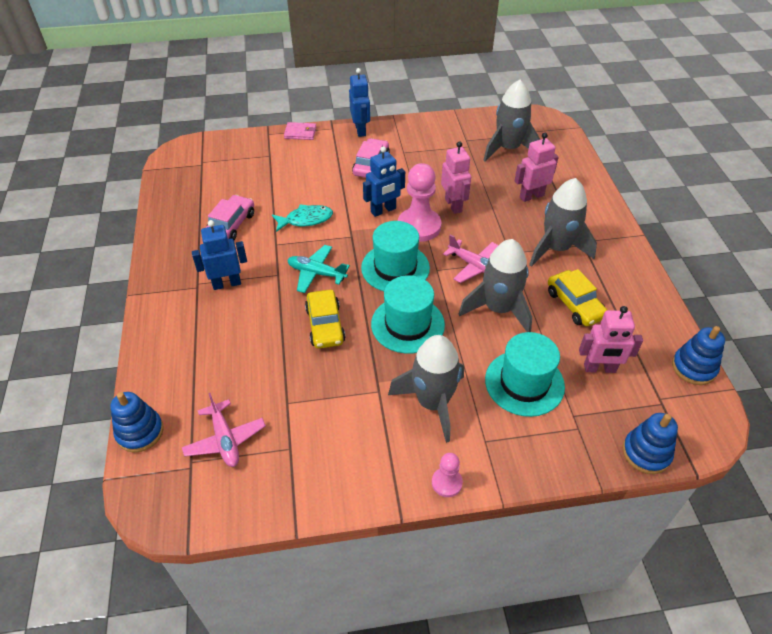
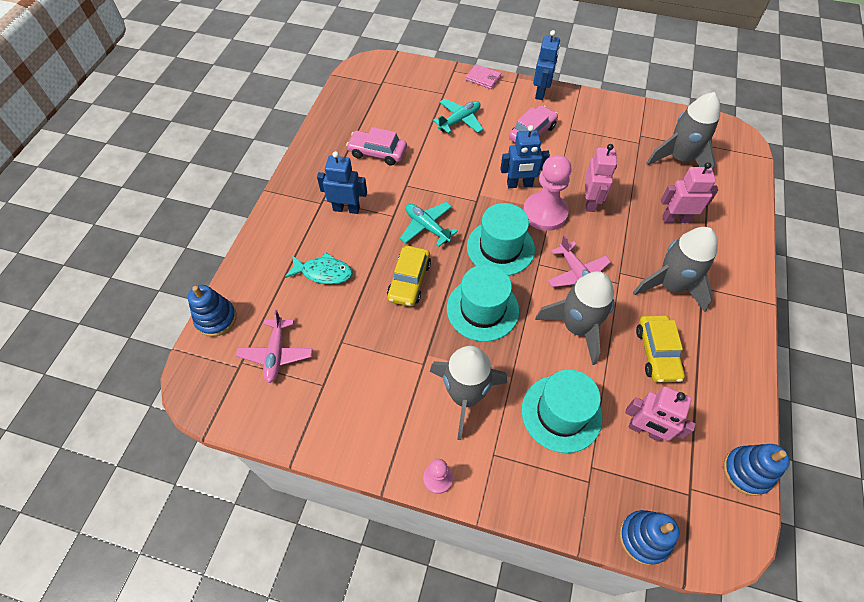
camera: 25 degrees right, 10 degrees up
pink car [206,195,254,240] -> pink car turned 120 degrees counterclockwise [346,127,407,166]
turquoise fish [272,204,333,232] -> turquoise fish moved to [285,253,353,284]
none -> turquoise plane [433,99,483,133]

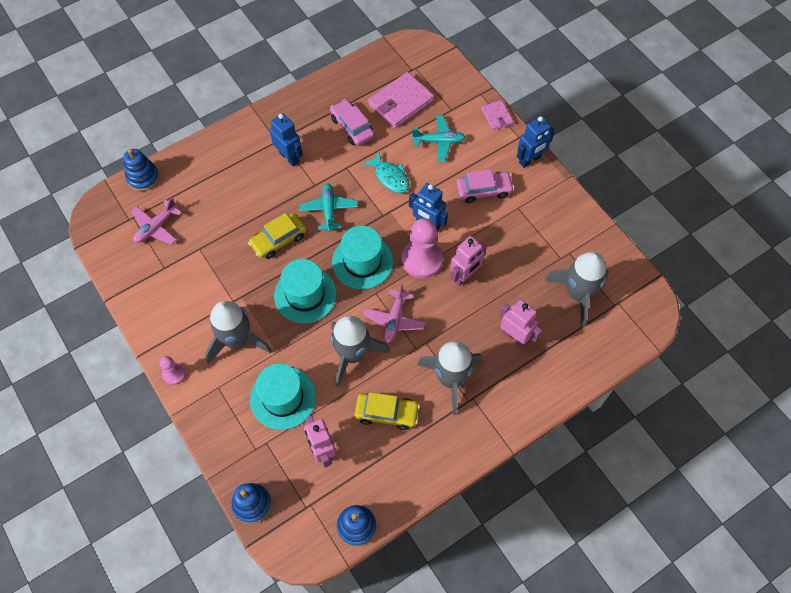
camera: 40 degrees right, 5 degrees up
turquoise fish [285,253,353,284] -> turquoise fish moved to [362,152,410,193]
yellow car [636,315,685,382] -> yellow car turned 120 degrees counterclockwise [355,392,420,430]
none -> pink wallet [368,72,434,128]

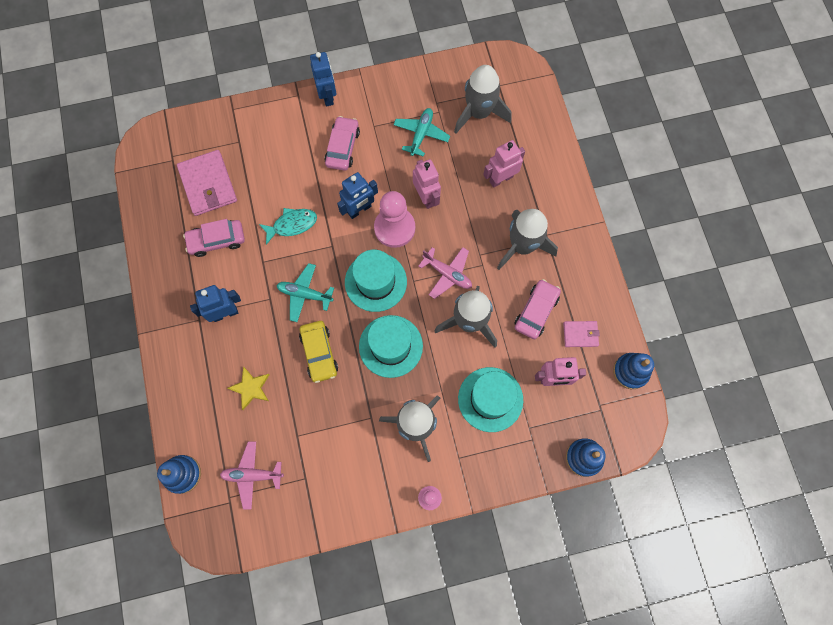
camera: 70 degrees left, 10 degrees up
pink plane [132,198,182,245] -> pink plane turned 120 degrees clockwise [220,441,284,510]
yellow car [355,392,420,430] -> pink car [514,279,561,339]
turquoise plane [412,115,466,162] -> turquoise plane moved to [393,108,450,157]
pink wallet [481,100,513,130] -> pink wallet moved to [563,321,600,347]
none -> yellow star [227,366,269,410]

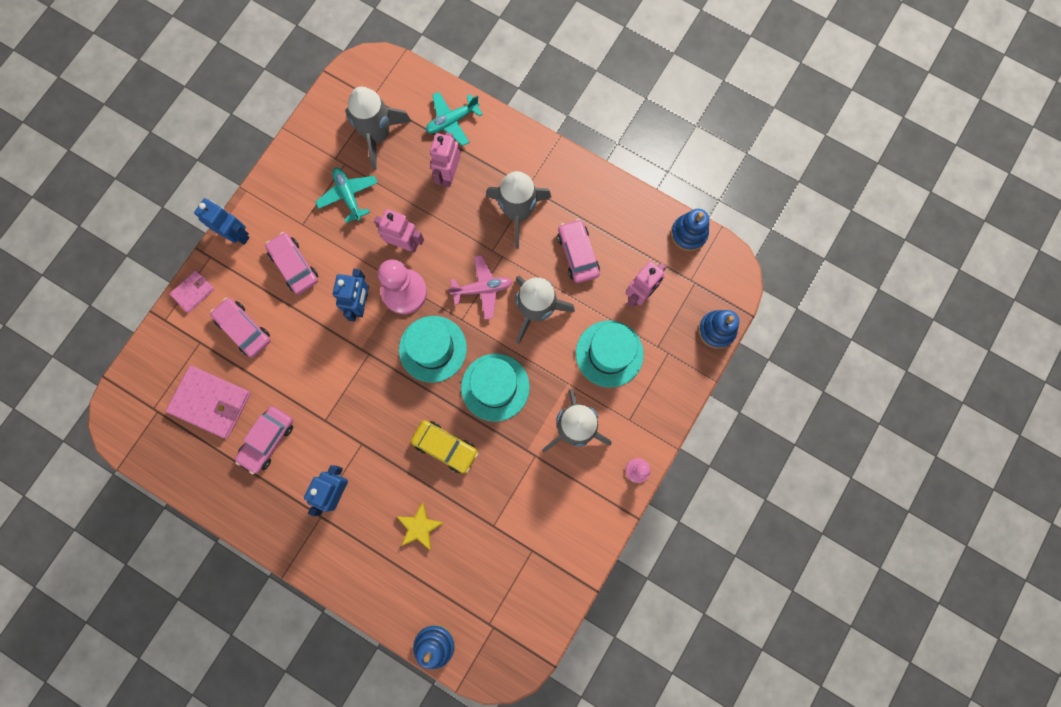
camera: 45 degrees left, 5 degrees up
pink plane [220,441,284,510] -> none
turquoise fish [259,208,317,245] -> none
turquoise plane [276,263,334,322] -> turquoise plane moved to [426,92,483,146]
pink wallet [563,321,600,347] -> pink wallet moved to [170,270,215,313]
none -> pink car [210,298,271,357]

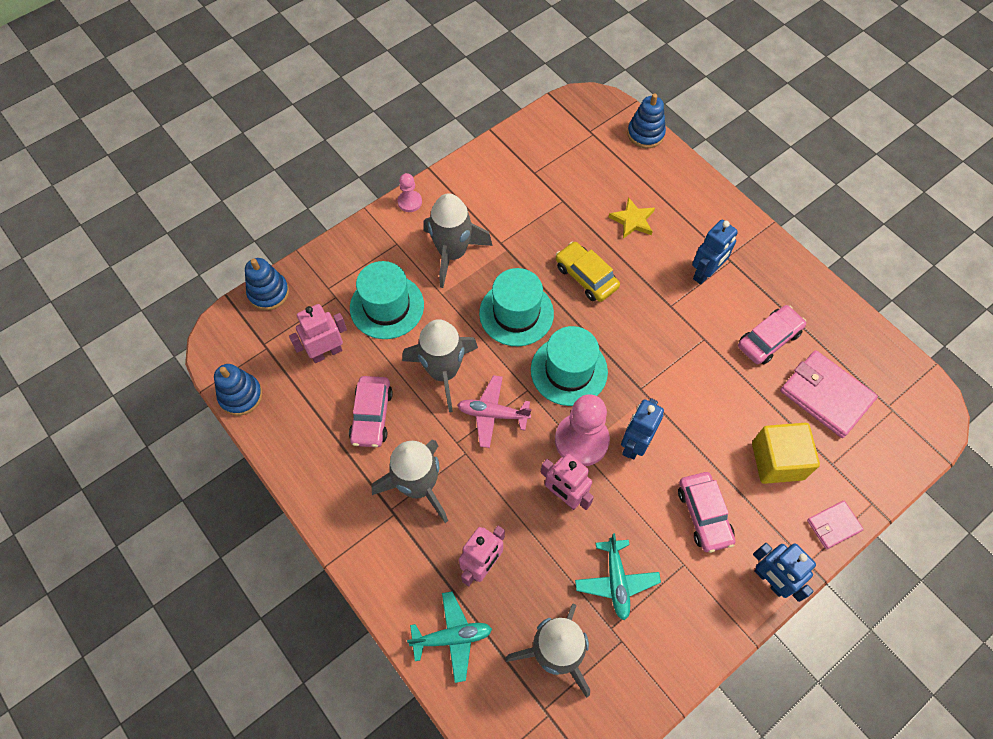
camera: 160 degrees left, 15 degrees down
pink car [210,298,271,357] -> yellow cube [752,423,820,484]

